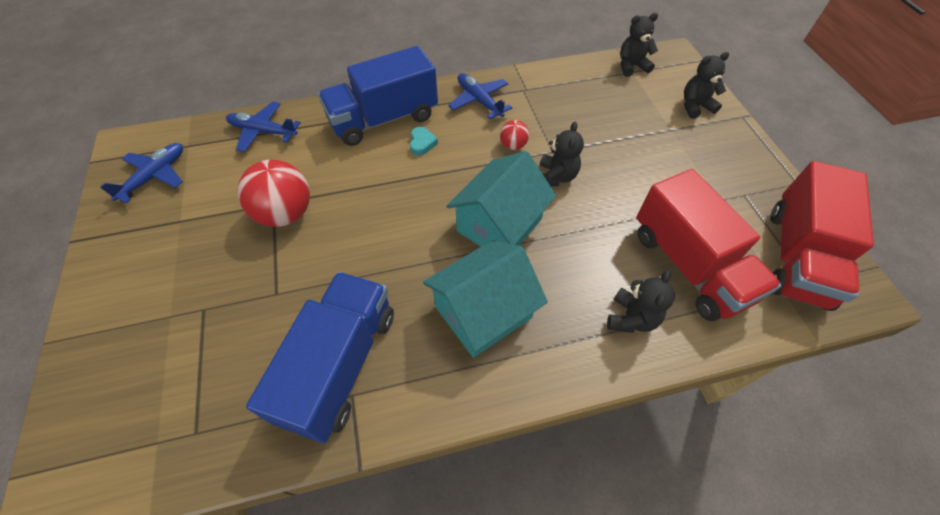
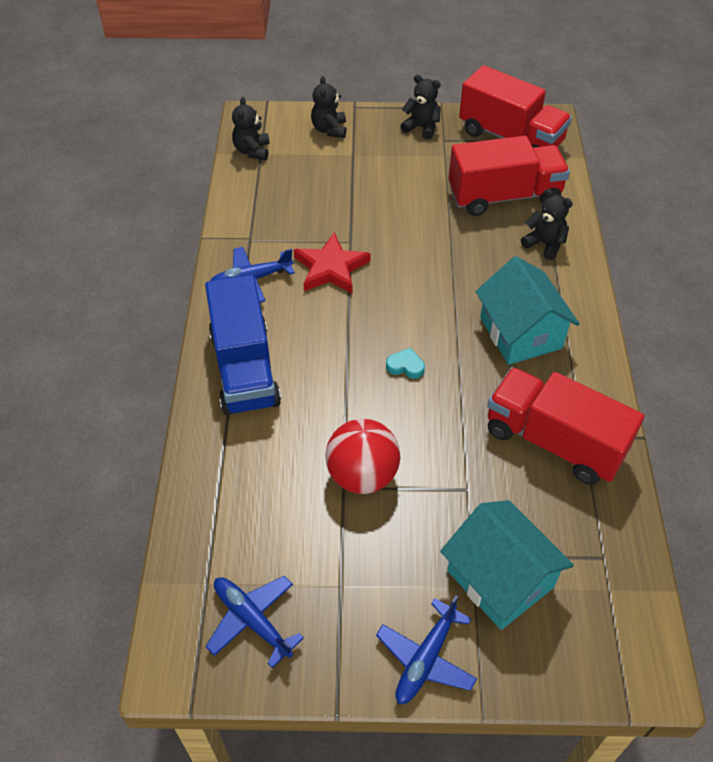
camera: 75 degrees left, 5 degrees down
blue plane [226,102,301,152] -> blue plane moved to [376,595,477,704]
blue truck [246,272,394,443] -> red truck [487,367,645,485]
turquoise heart [410,127,438,156] -> turquoise heart moved to [386,348,425,379]
turquoise house [446,151,556,246] -> turquoise house moved to [440,500,574,630]
red ball [500,120,529,150] -> red star [294,232,371,294]
black teddy bear [540,121,584,186] -> black teddy bear moved to [400,75,441,140]

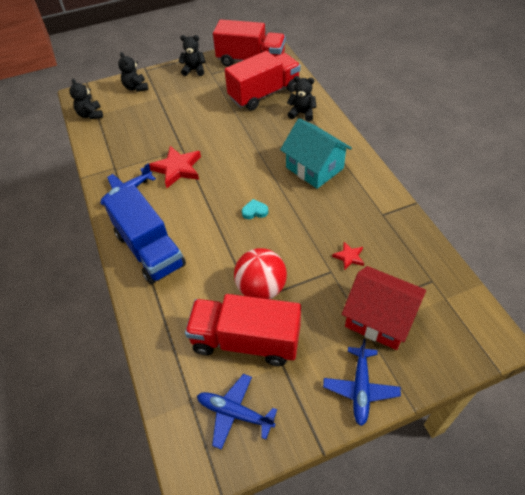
camera: 20 degrees left, 0 degrees up
turquoise house [440,500,574,630] -> red house [342,266,426,350]
red truck [487,367,645,485] -> red truck moved to [185,294,301,366]
none -> red star [332,242,364,271]

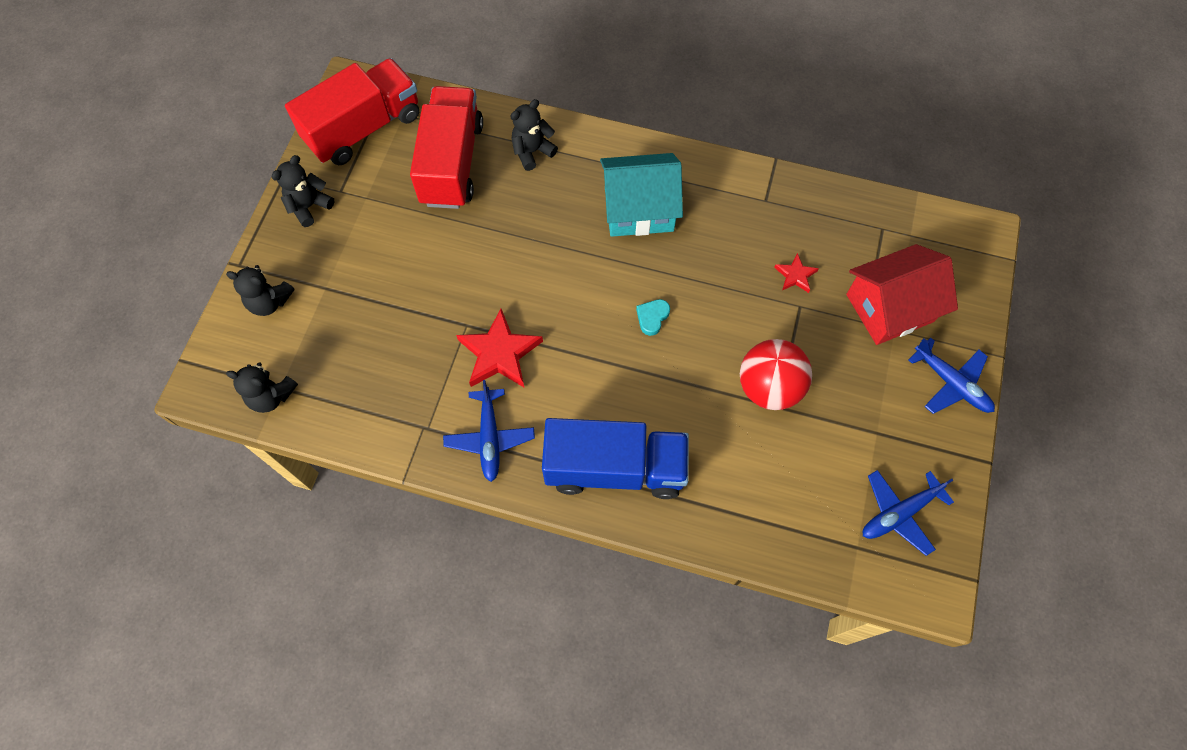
camera: 55 degrees left, 15 degrees up
red truck [185,294,301,366] -> none

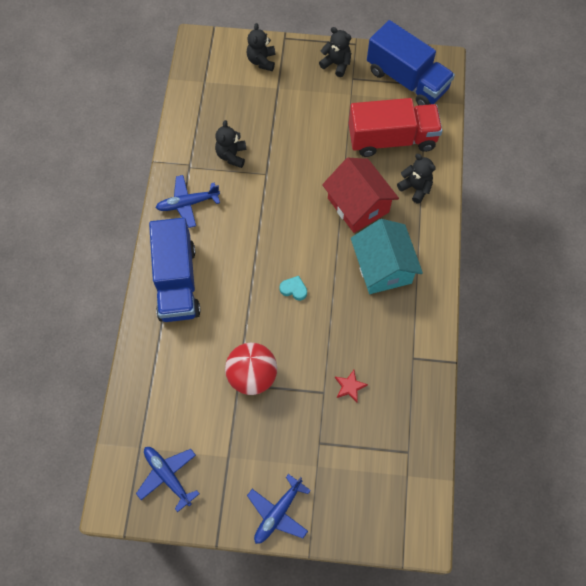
camera: 80 degrees right, 0 degrees up
black teddy bear [226,362,298,413] -> black teddy bear moved to [215,120,246,168]
red truck [285,58,419,165] -> blue truck [367,20,455,105]
red star [456,309,543,387] -> none
red house [846,244,958,345] -> red house moved to [322,158,399,233]

